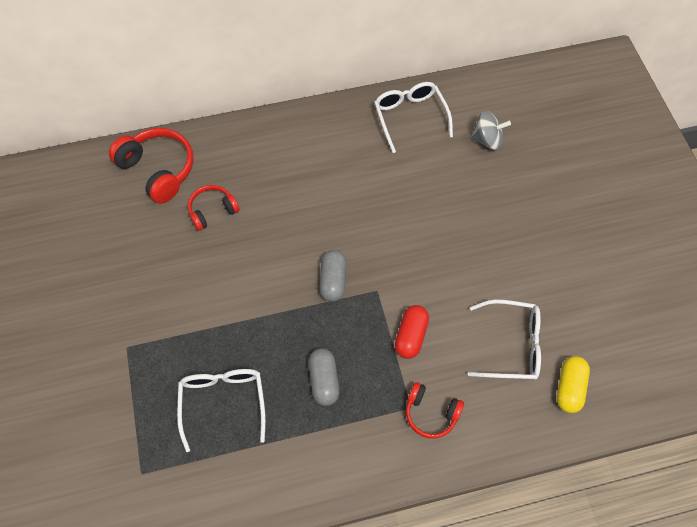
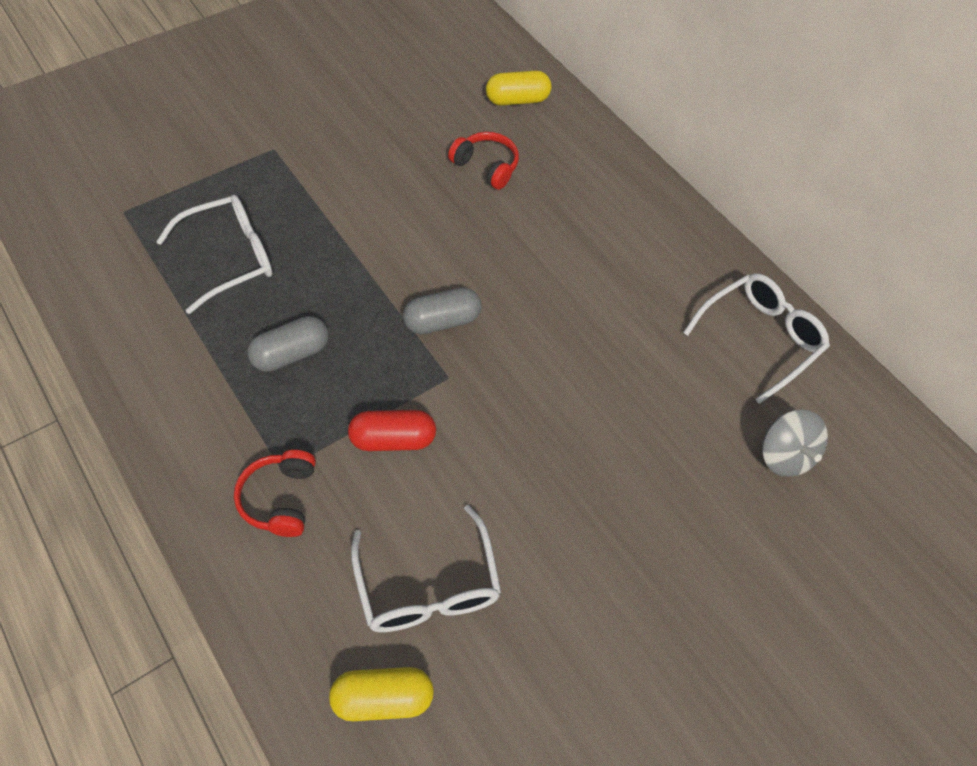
camera: 65 degrees right, 5 degrees down
red headphones [109,128,194,204] -> yellow capsule [486,70,551,106]

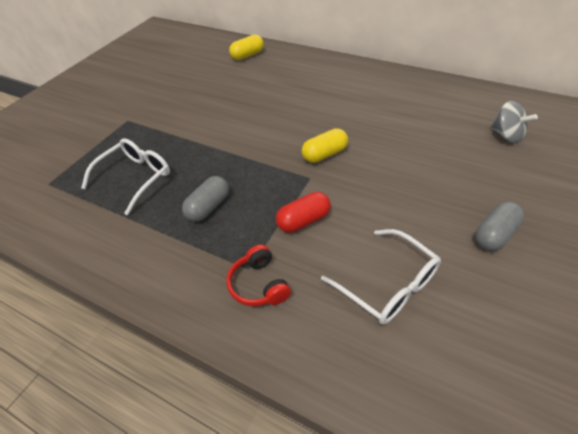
camera: 20 degrees left, 10 degrees down
yellow capsule [329,667,434,721] -> yellow capsule moved to [302,128,348,163]
grey capsule [403,287,481,334] -> grey capsule moved to [475,201,524,251]
red headphones [448,132,519,190] -> none
white glasses [683,273,830,404] -> none

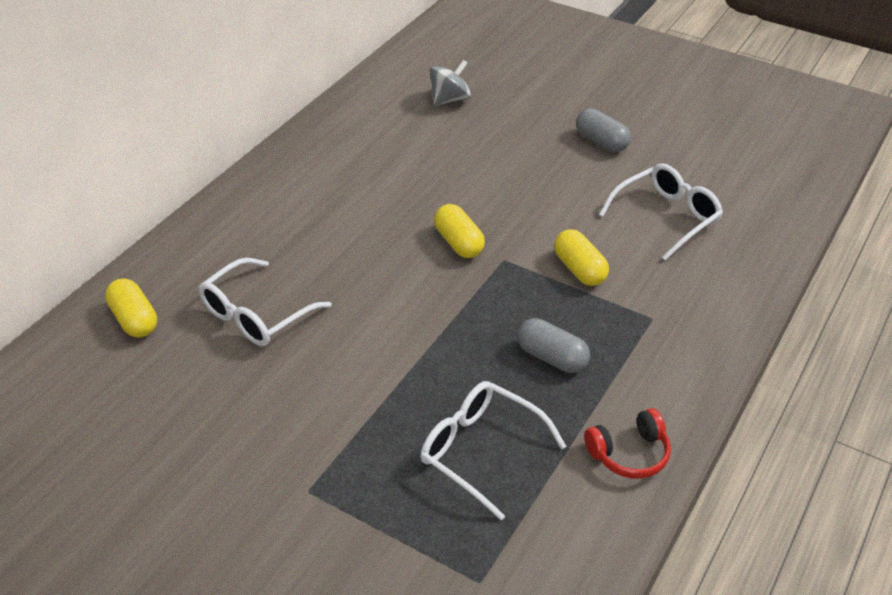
camera: 90 degrees left, 5 degrees down
red headphones [226,245,291,306] -> red headphones moved to [584,408,671,479]
red capsule [276,192,331,233] -> yellow capsule [554,229,609,286]
none -> white glasses [198,258,332,346]

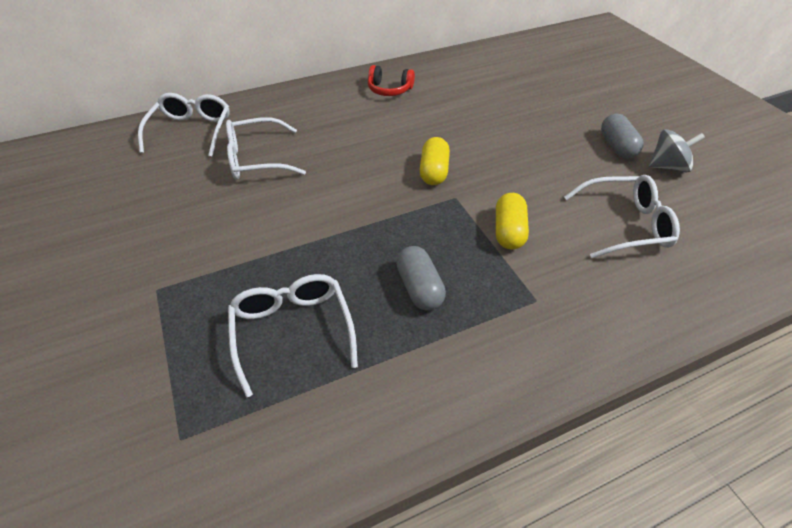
camera: 35 degrees right, 5 degrees up
yellow capsule [105,278,157,338] -> white glasses [138,93,230,157]
grey spinning top [430,60,471,106] -> grey spinning top moved to [649,129,705,172]
red headphones [584,408,671,479] -> red headphones moved to [368,65,415,96]

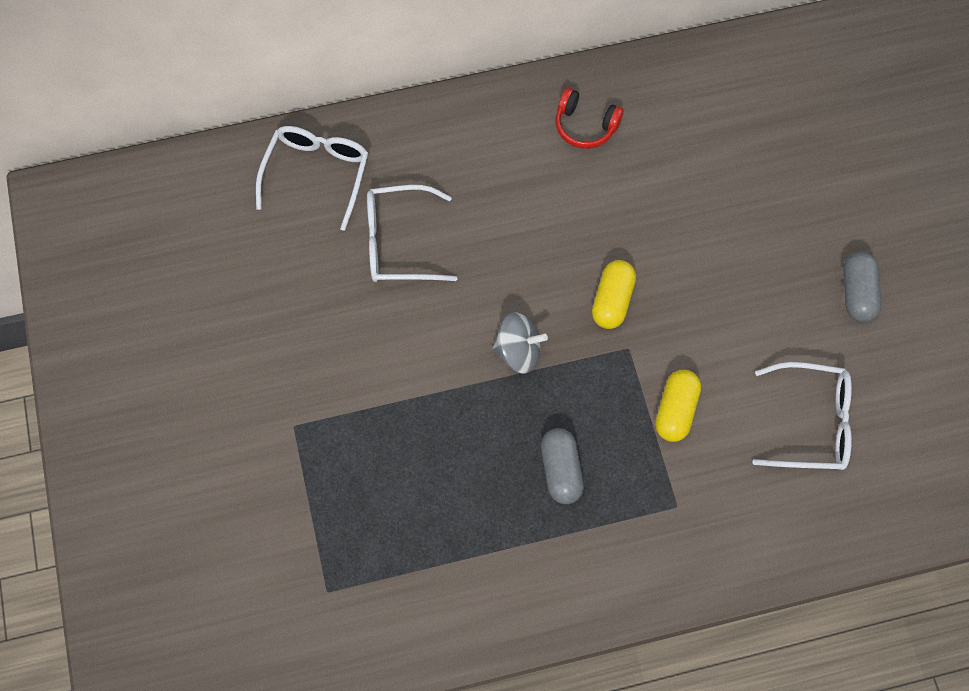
camera: 10 degrees right, 20 degrees up
white glasses [228,274,358,398] -> none
grey spinning top [649,129,705,172] -> grey spinning top moved to [492,312,548,374]

